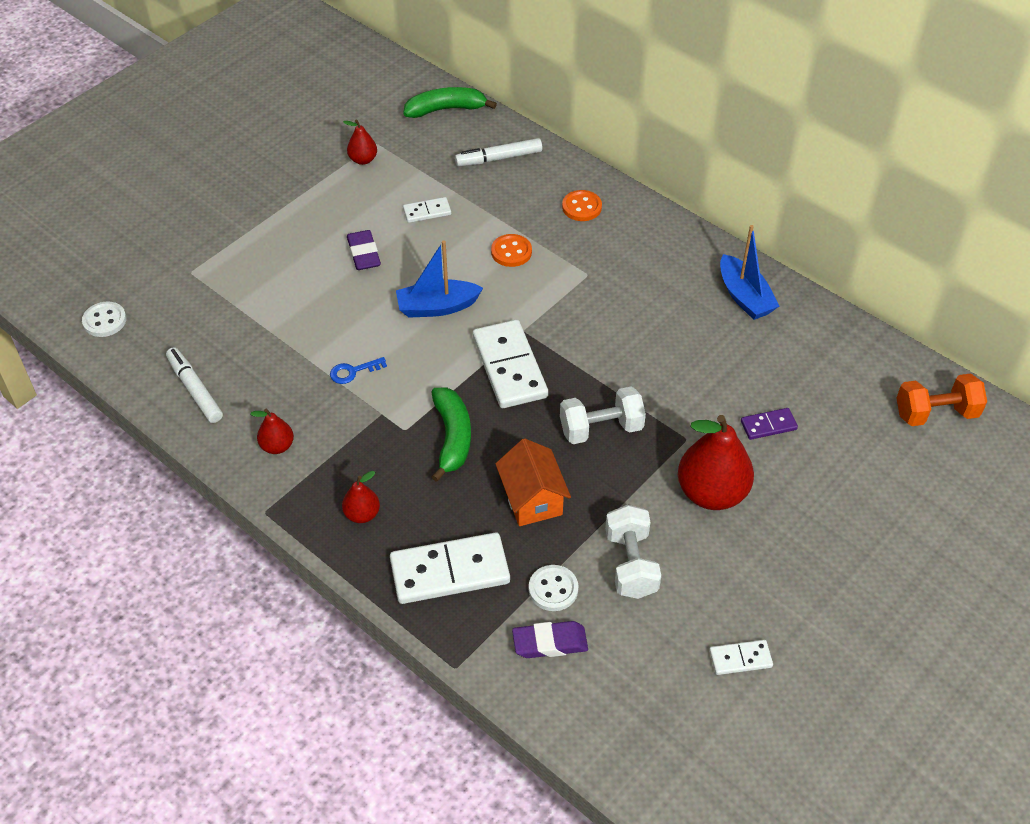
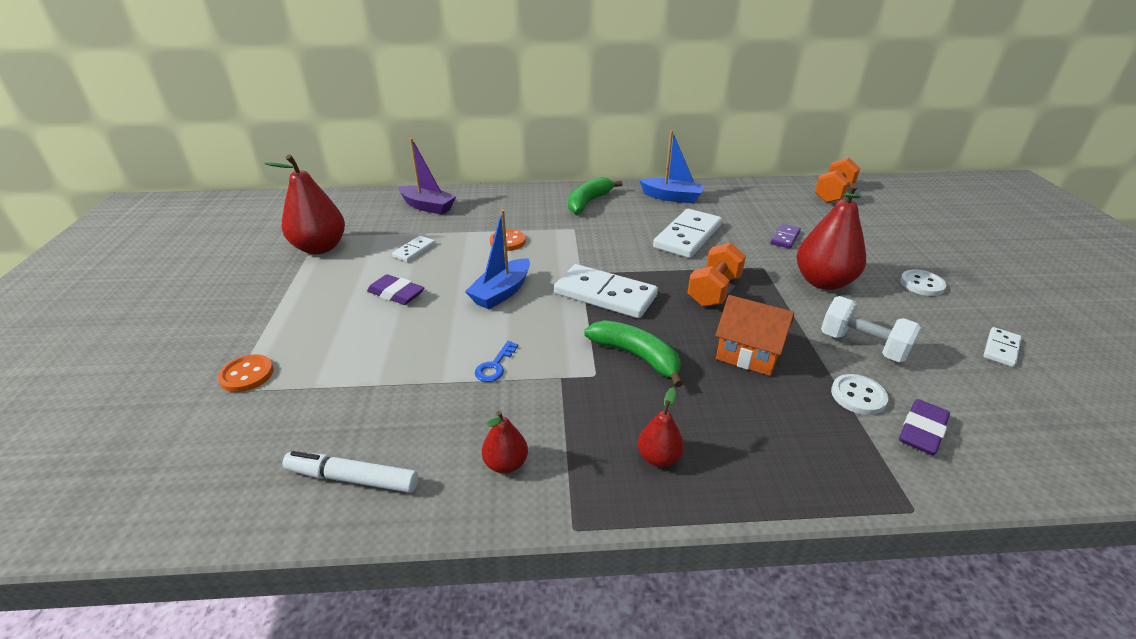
camera: 45 degrees left, 15 degrees down
white button [82,301,126,337] -> white button moved to [900,269,947,296]
red pear [343,120,377,165] -> red pear [264,154,345,254], size x2.01
white domino [390,532,510,604] -> white domino moved to [653,209,722,258]
green banana [404,87,497,118] -> green banana moved to [568,177,623,214]
white marker [455,138,542,166] -> purple boat [398,138,456,215]
white dumbbell [560,387,646,444] -> orange dumbbell [687,243,746,307]
orange button [562,190,602,221] -> orange button moved to [218,354,274,392]

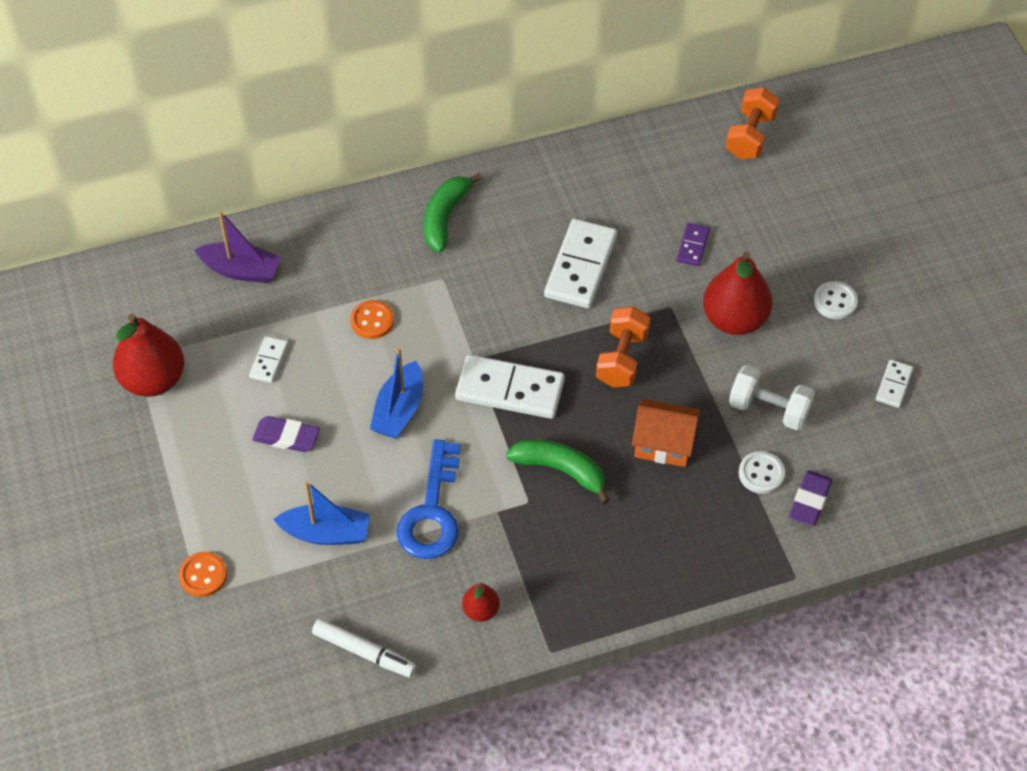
camera: 15 degrees left, 20 degrees up
white marker [282,451,418,493] -> white marker turned 150 degrees counterclockwise [312,619,416,677]
blue key [475,341,518,382] -> blue key [396,439,460,559], size x2.23
red pear [638,387,684,467] -> none
blue boat [639,130,704,204] -> blue boat moved to [273,481,370,545]

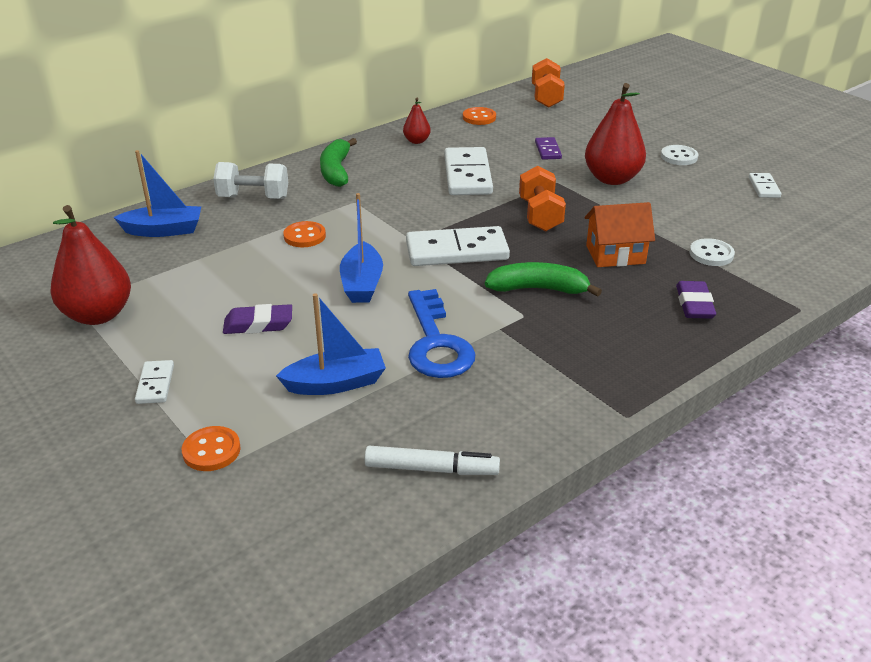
camera: 20 degrees left, 20 degrees down
purple boat [195,211,281,283] -> blue boat [113,150,201,237]
white domino [249,336,288,383] -> white domino moved to [135,360,174,404]
red pear [462,583,500,622] -> red pear moved to [403,98,431,144]
white dumbbell [729,365,815,430] -> white dumbbell moved to [213,162,288,199]
purple eraser [789,471,832,526] -> purple eraser moved to [676,281,716,319]
none -> orange button [463,107,496,125]

